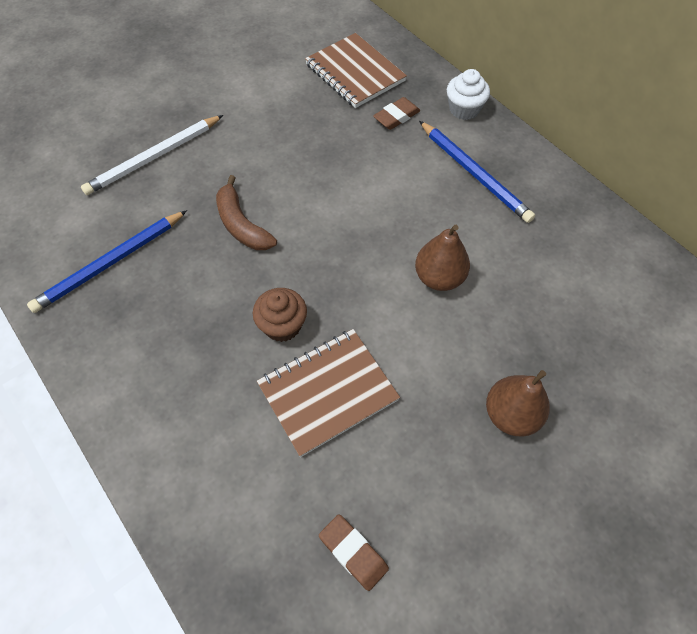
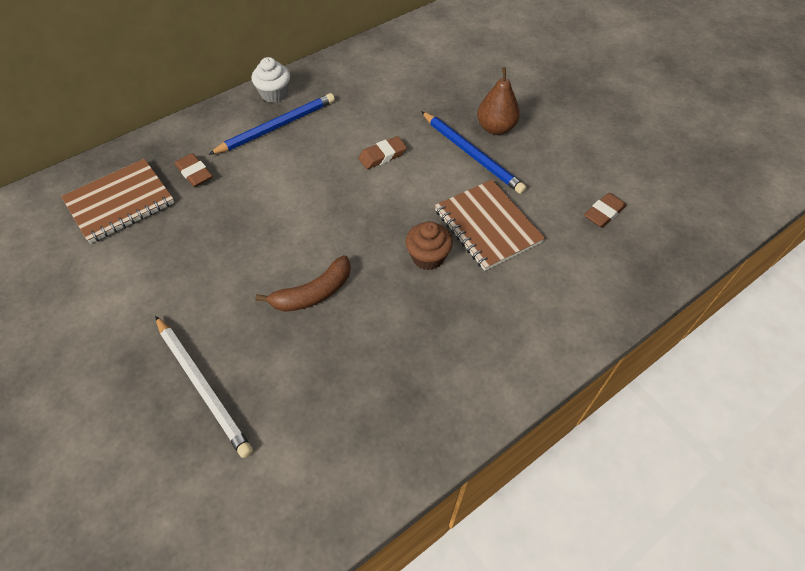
camera: 90 degrees left, 5 degrees down
blue pencil [27,210,187,313] -> blue pencil moved to [421,111,527,194]
brown pear [415,225,470,291] -> brown eraser [358,136,407,169]
white cupcake [447,69,490,120] -> white cupcake moved to [251,57,290,103]

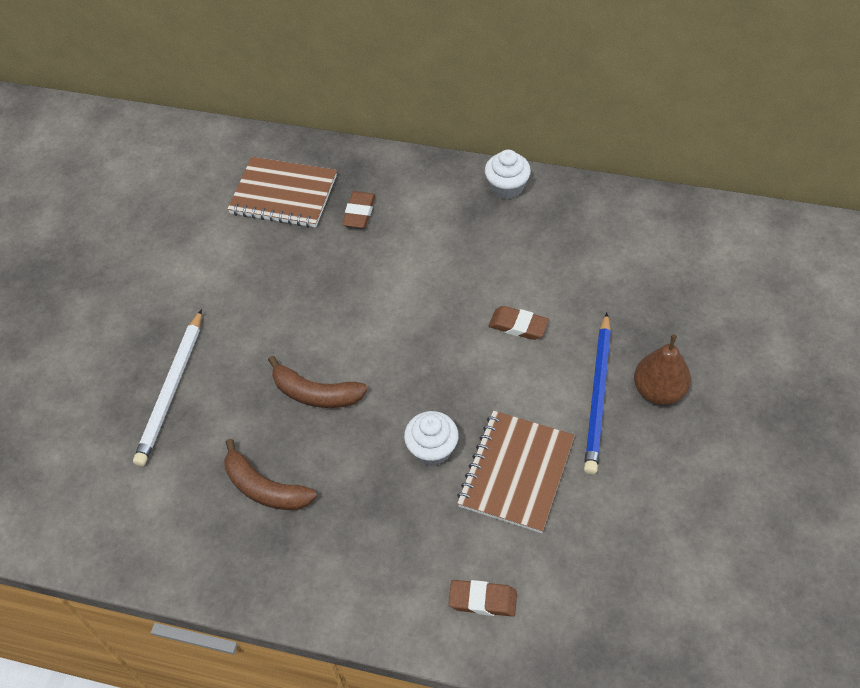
camera: 55 degrees right, 0 degrees up
blue pencil [208,93,335,155] -> none
brown cupcake [405,221,453,270] -> white cupcake [404,411,459,466]
brown eraser [584,193,627,228] -> brown eraser moved to [449,580,517,617]
none -> brown banana [224,439,317,510]

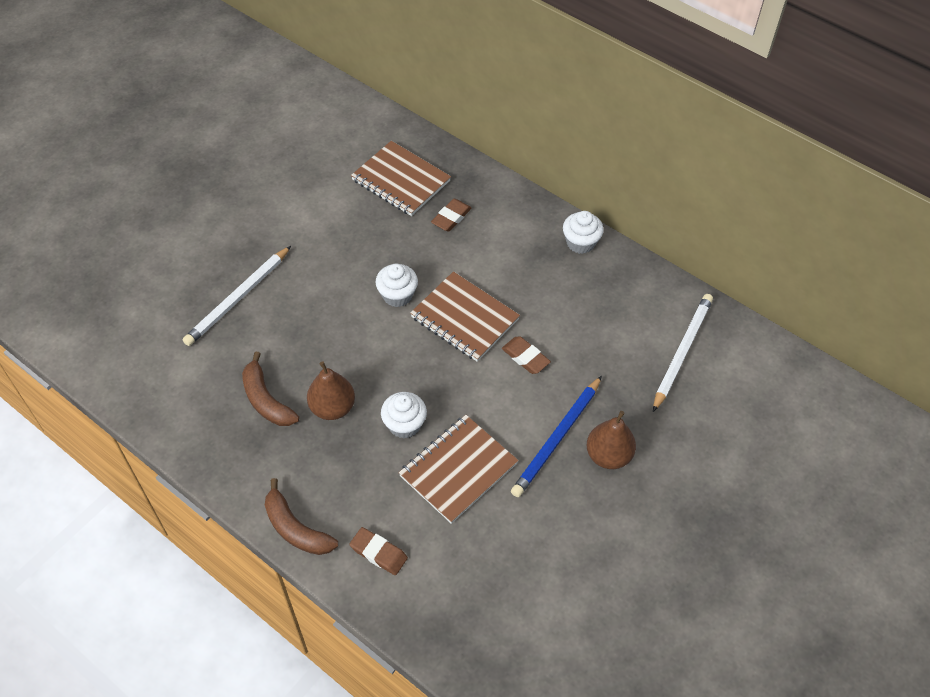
camera: 20 degrees right, 0 degrees up
brown banana [268,355,368,408] -> brown banana moved to [265,478,338,555]
none -> brown pear [307,361,355,420]
none -> white cupcake [375,264,418,307]
none -> brown notebook [410,271,520,362]
none -> white pencil [653,294,713,412]

